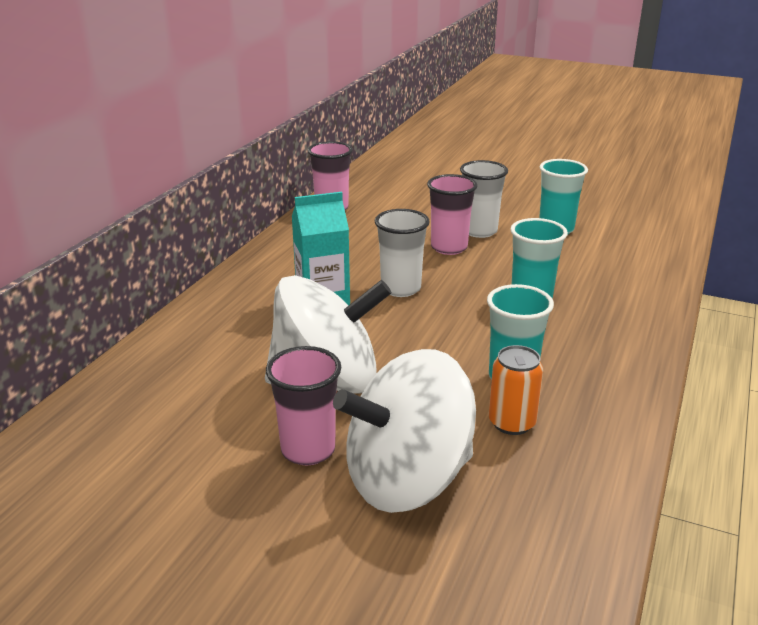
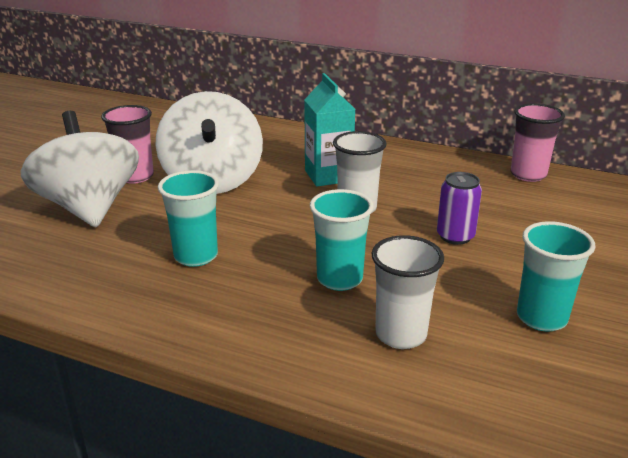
camera: 90 degrees right, 0 degrees up
pink cup [427,174,477,255] -> purple can [437,172,482,245]
white cup [460,160,508,238] -> white cup moved to [371,235,444,349]
orange can [489,345,543,435] -> none

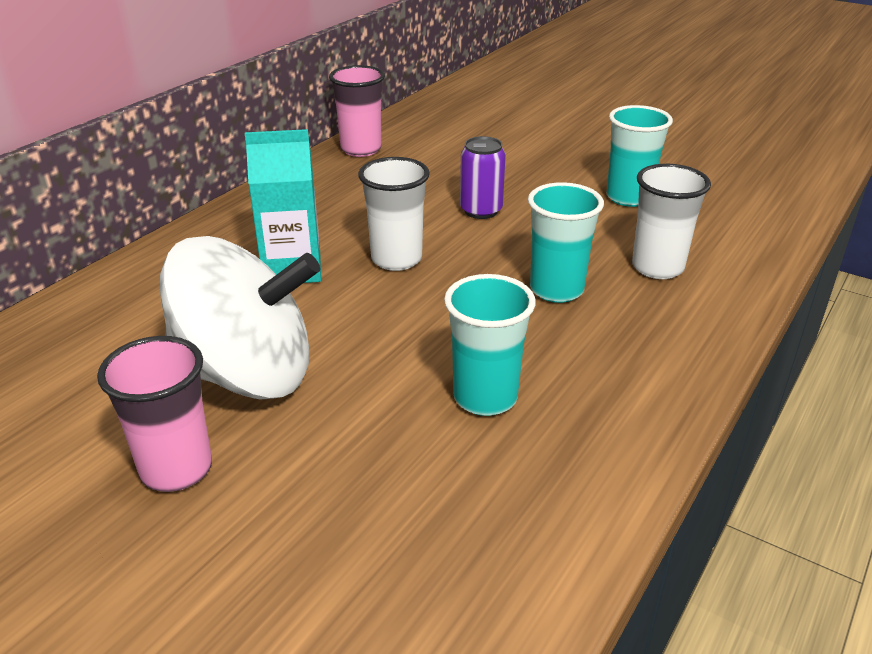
camera: 80 degrees left, 5 degrees up
white spinning top [21,111,139,227] -> none

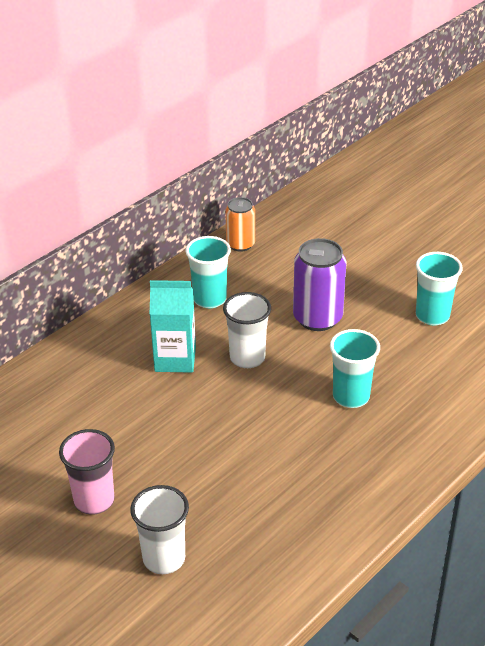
camera: 10 degrees right, 5 degrees up
white spinning top [160,236,320,400] -> none
pink cup [329,65,385,157] -> orange can [225,197,255,252]
turquoise cup [444,274,536,416] -> turquoise cup moved to [185,236,231,308]
purple can [460,136,506,219] -> purple can [293,238,346,331], size x1.58
white cup [632,164,711,279] -> white cup moved to [130,485,189,574]

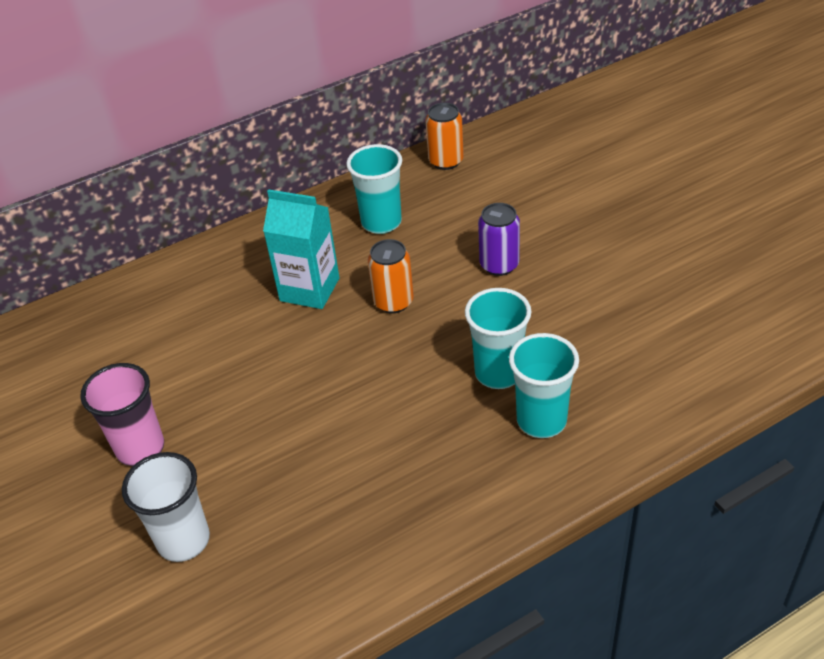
camera: 20 degrees right, 5 degrees up
white cup [223,292,271,368] -> orange can [368,239,414,313]
purple can [293,238,346,331] -> purple can [478,203,520,276], size x0.63
turquoise cup [416,252,463,326] -> turquoise cup moved to [509,333,579,438]

